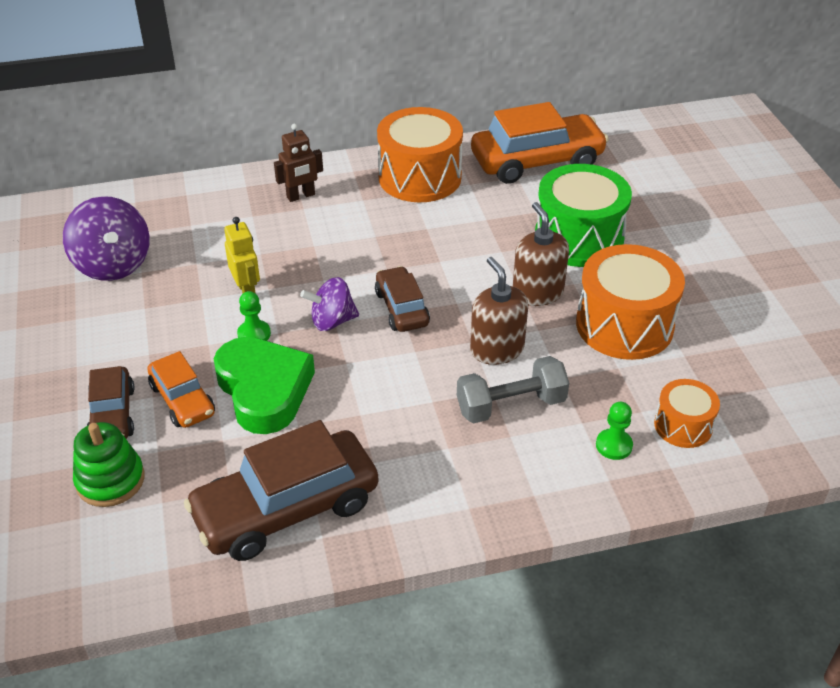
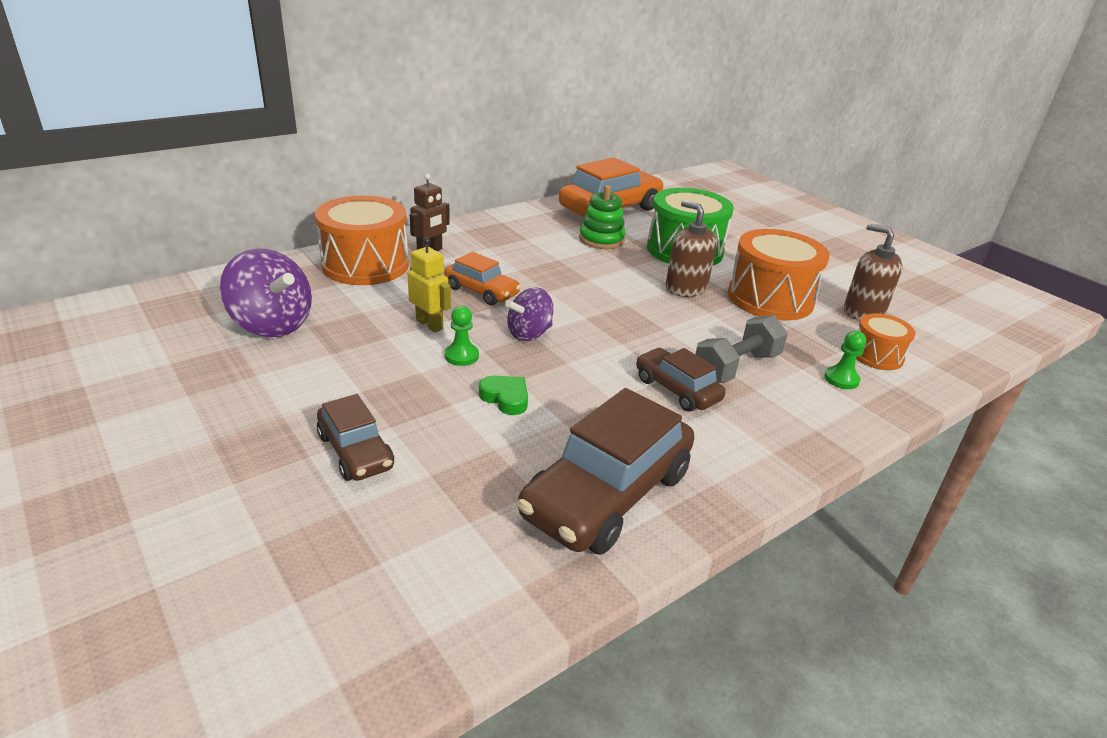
camera: 25 degrees left, 10 degrees down
green stacking toy [73,422,145,507] -> green stacking toy moved to [579,185,626,249]
orange car [147,351,215,428] -> orange car moved to [445,252,521,306]
green heart [214,337,315,434] -> green heart [479,376,528,415], size x0.46
brown car [375,266,430,332] -> brown car moved to [636,348,726,412]
orange drum [377,107,463,202] -> orange drum moved to [315,196,409,285]
brown soap dispenser [470,257,528,365] -> brown soap dispenser moved to [844,224,903,320]

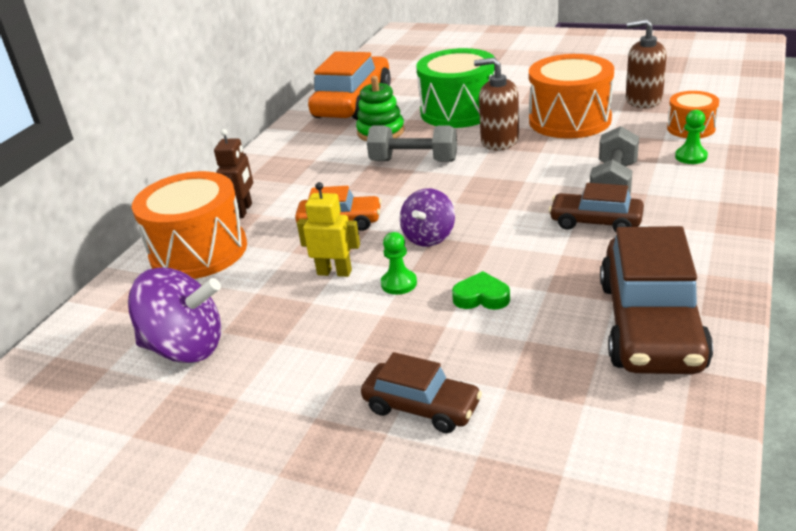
camera: 25 degrees left, 0 degrees up
none -> grey dumbbell [367,125,457,162]

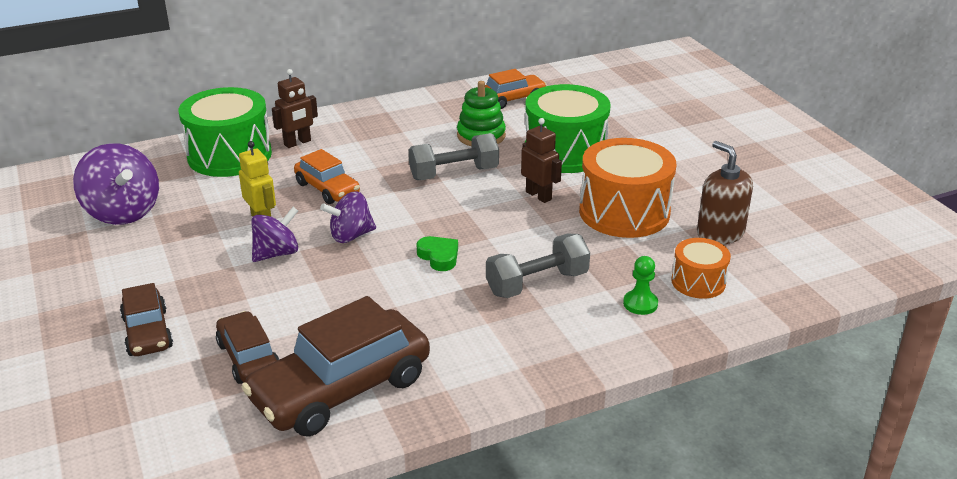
camera: 40 degrees right, 0 degrees up
orange drum [132,171,247,279] -> green drum [179,87,272,177]
orange car [308,51,391,120] -> orange car [485,69,547,109], size x0.55
grey dumbbell [367,125,457,162] -> grey dumbbell turned 75 degrees counterclockwise [409,133,499,180]
green pawn [381,232,417,295] -> purple spinning top [251,207,298,262]
green heart [452,271,510,310] -> green heart moved to [417,236,458,271]
brown soap dispenser [474,57,519,150] -> brown robot [521,118,562,203]
brown car [549,183,644,232] -> brown car moved to [216,311,280,384]

